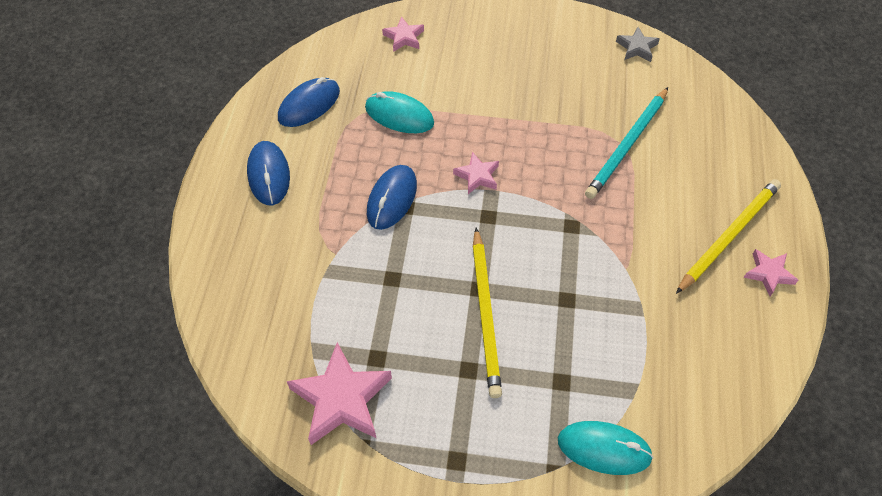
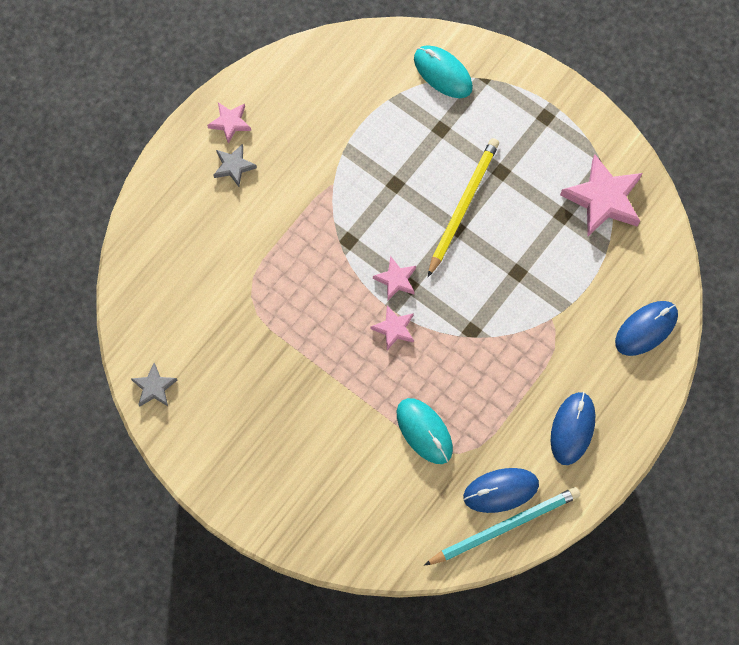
camera: 150 degrees left, 15 degrees up
blue mouse [367,165,417,230] -> blue mouse moved to [615,301,678,356]
pink star [382,16,424,52] -> pink star moved to [373,256,416,301]
turquoise pencil [585,87,668,199] -> turquoise pencil moved to [424,487,580,565]
yellow pencil [676,179,781,294] -> grey star [214,144,257,187]

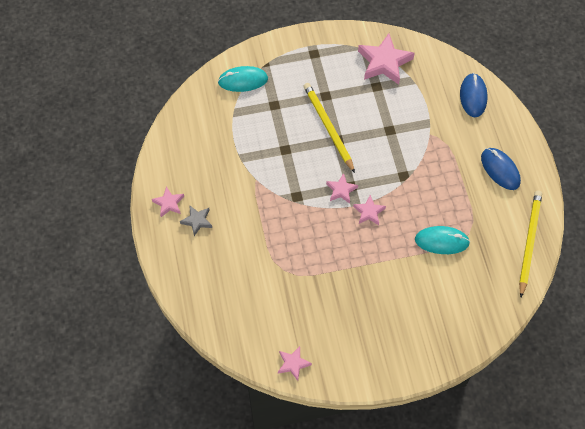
camera: 50 degrees left, 10 degrees down
grey star [131,363,177,407] -> pink star [278,346,312,381]
turquoise pencil [424,487,580,565] -> yellow pencil [519,191,542,297]
blue mouse [463,468,539,513] -> none

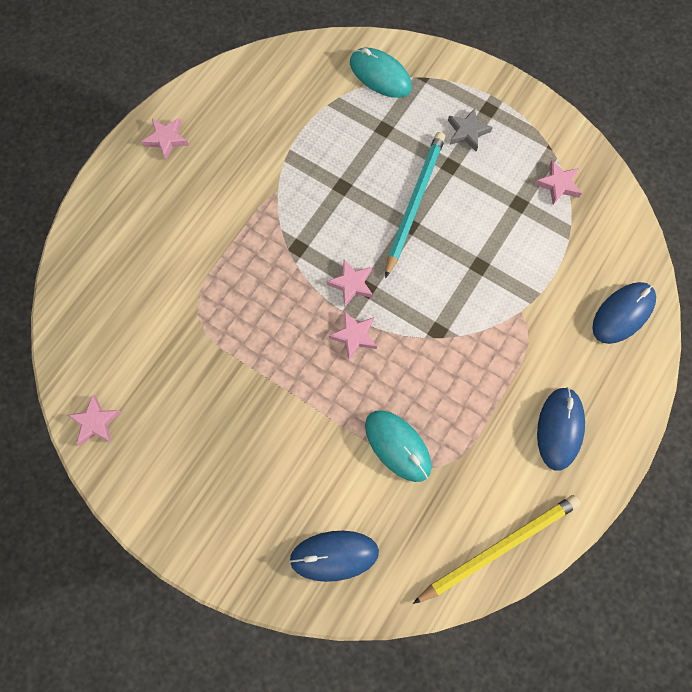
camera: 45 degrees right, 10 degrees up
grey star [180,205,212,236] -> grey star moved to [448,108,493,152]
yellow pencil [304,83,355,173] -> turquoise pencil [385,132,445,278]
pink star [358,33,415,85] -> pink star [535,160,582,205], size x0.53
none -> blue mouse [289,531,379,582]

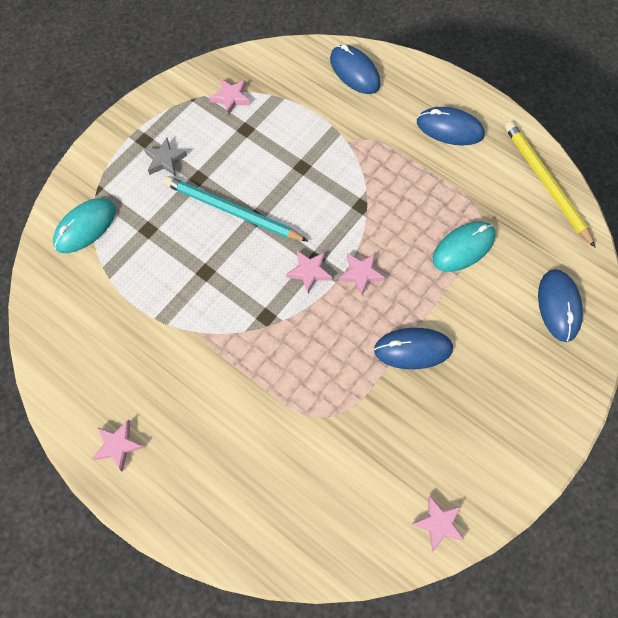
camera: 85 degrees left, 5 degrees down
none -> blue mouse [374,328,453,369]

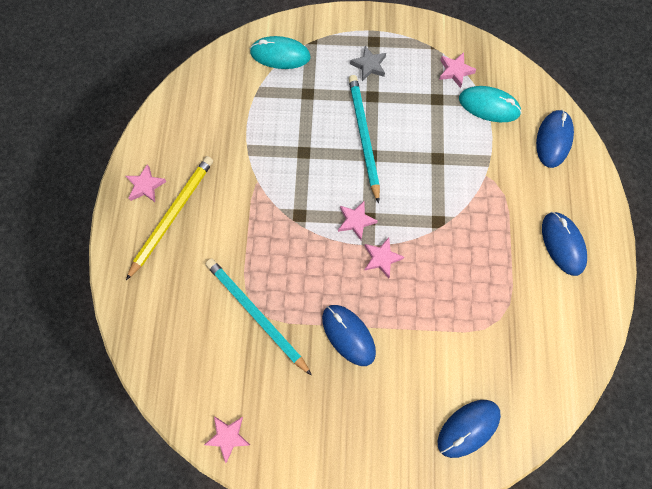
camera: 55 degrees right, 5 degrees up
turquoise mouse [433,221,496,272] -> turquoise mouse moved to [459,86,522,122]
yellow pencil [505,121,595,247] -> yellow pencil moved to [126,156,213,280]
none -> turquoise pencil [206,259,312,376]

